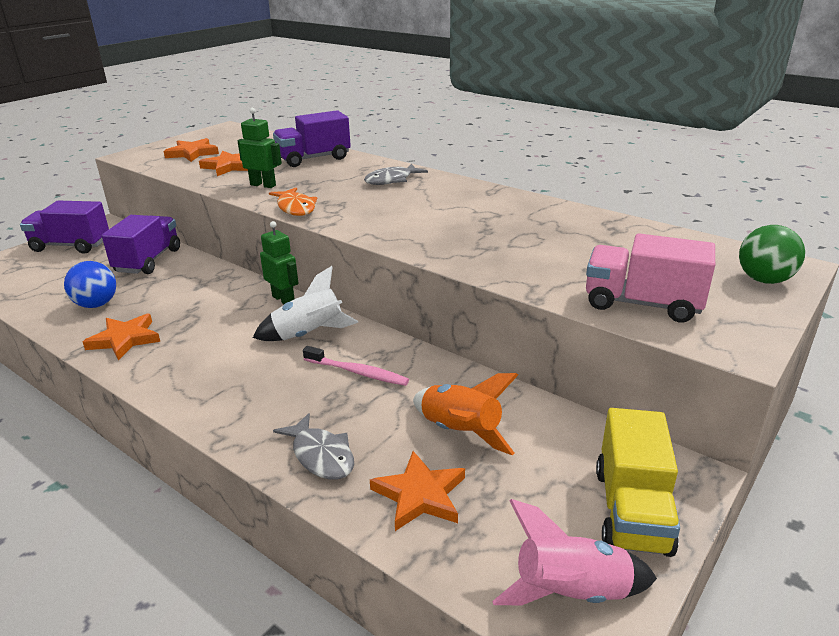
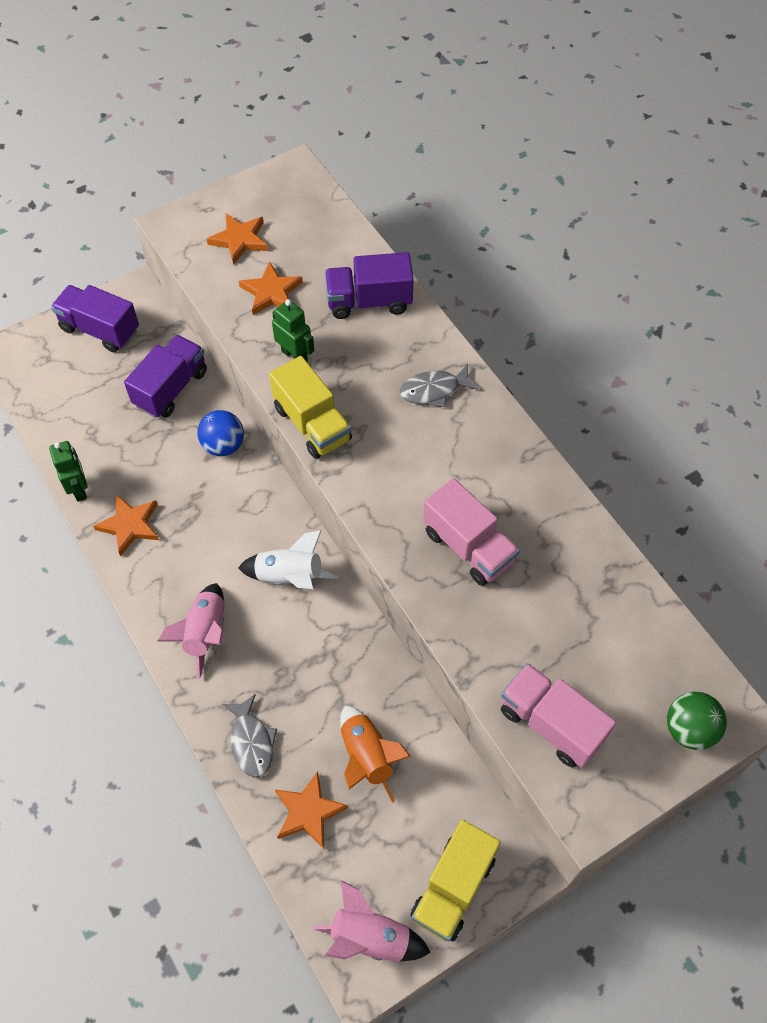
camera: 20 degrees right, 30 degrees up
blue ball [64,261,116,308] -> blue ball moved to [197,410,244,456]
green robot [260,221,299,304] -> green robot moved to [49,441,87,502]
orange fish [269,187,317,216] -> yellow truck [269,356,352,459]
pink toothbrush [303,346,409,386] -> none
none -> pink rocket [157,583,225,679]
none -> pink truck [423,478,520,586]

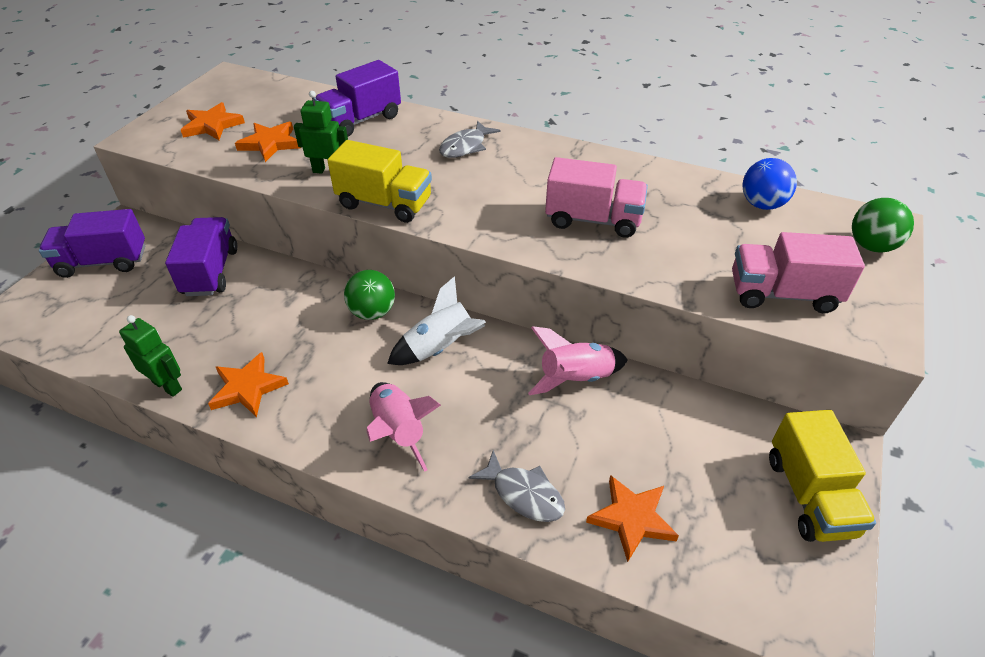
camera: 35 degrees left, 15 degrees down
blue ball [197,410,244,456] -> blue ball moved to [742,158,797,210]
pink rocket [313,881,431,962] -> pink rocket moved to [528,326,628,395]
orange rocket [340,706,411,803] -> none
none -> green ball [344,270,395,320]

